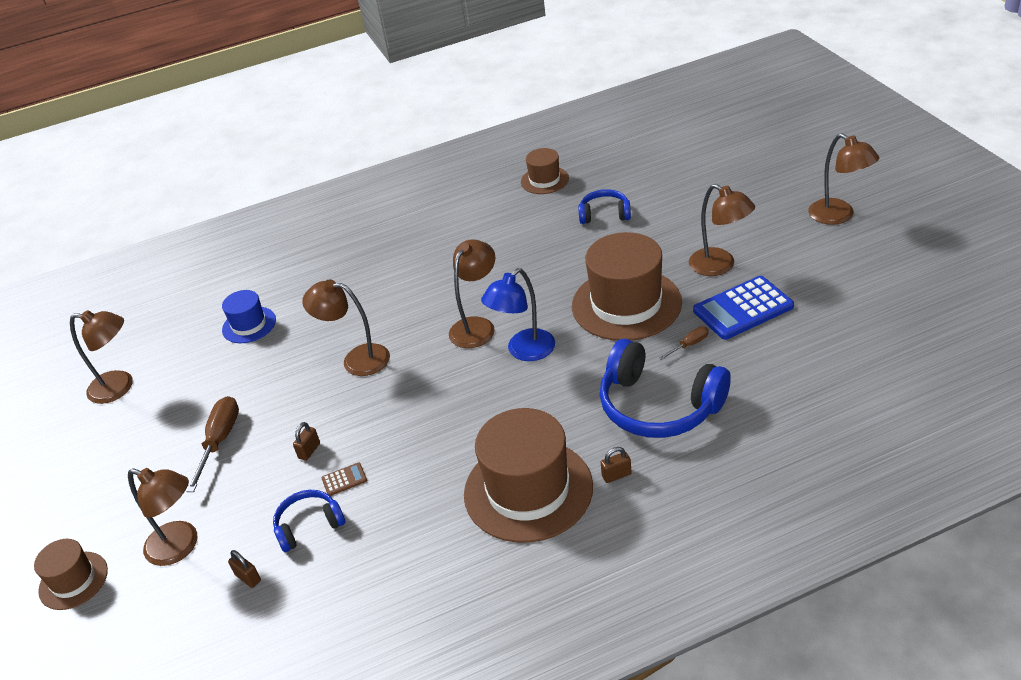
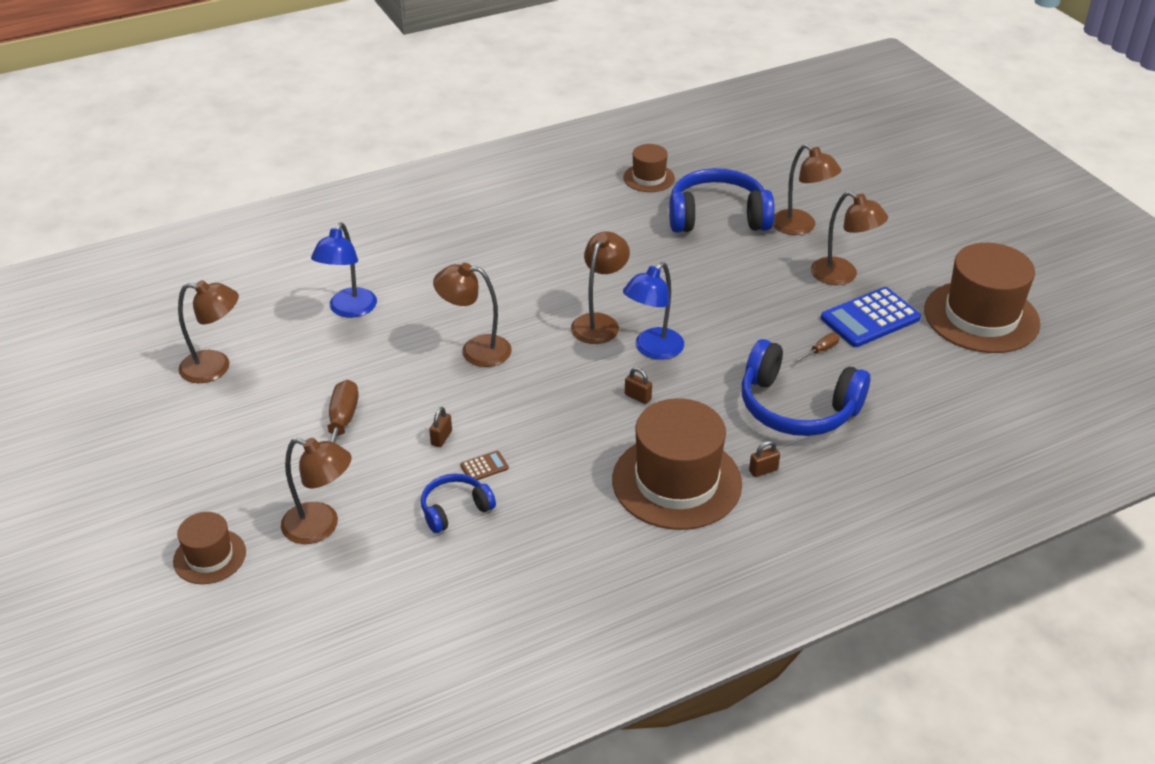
camera: 10 degrees left, 0 degrees up
blue hat [222,290,276,343] -> blue lamp [311,223,377,318]
brown padlock [228,550,261,588] -> brown padlock moved to [625,367,652,404]
brown hat [572,232,682,341] -> brown hat moved to [924,243,1040,353]
blue headphones [578,189,631,224] -> blue headphones [669,168,775,232], size x1.88
brown lamp [808,133,879,225] -> brown lamp moved to [773,144,842,235]

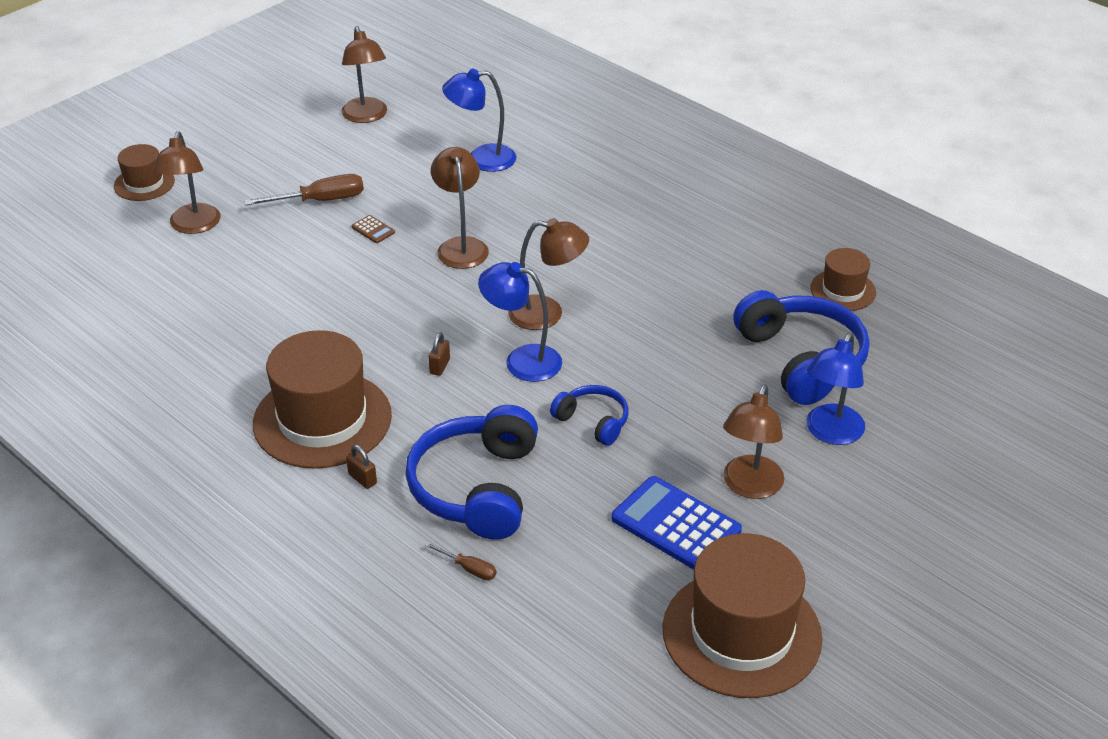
camera: 70 degrees right, 0 degrees up
blue headphones [421,474,496,533] -> blue headphones moved to [550,385,629,446]
brown padlock [429,407,452,447] -> none
brown calculator [460,451,509,480] -> brown calculator moved to [351,215,395,243]
brown lamp [773,144,842,235] -> blue lamp [806,333,865,445]
brown screwdriver [793,333,840,363] -> brown screwdriver moved to [424,542,496,580]

